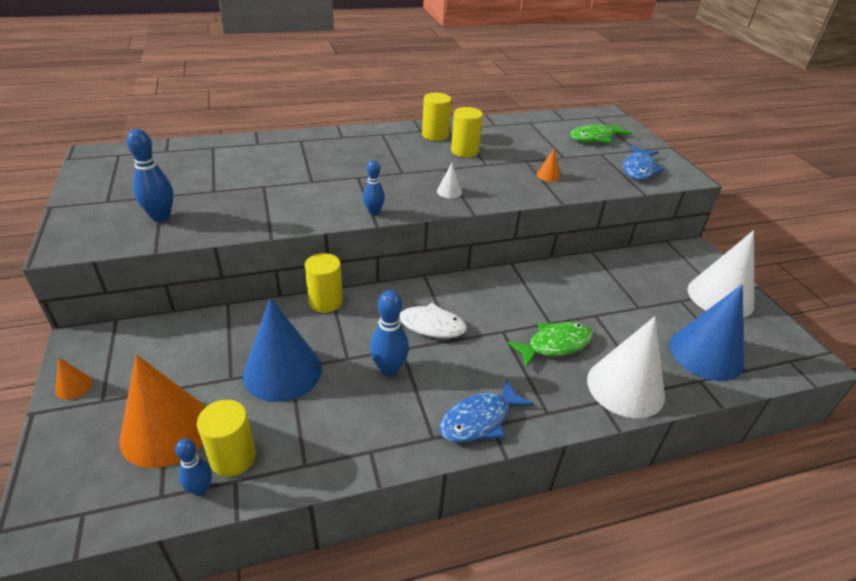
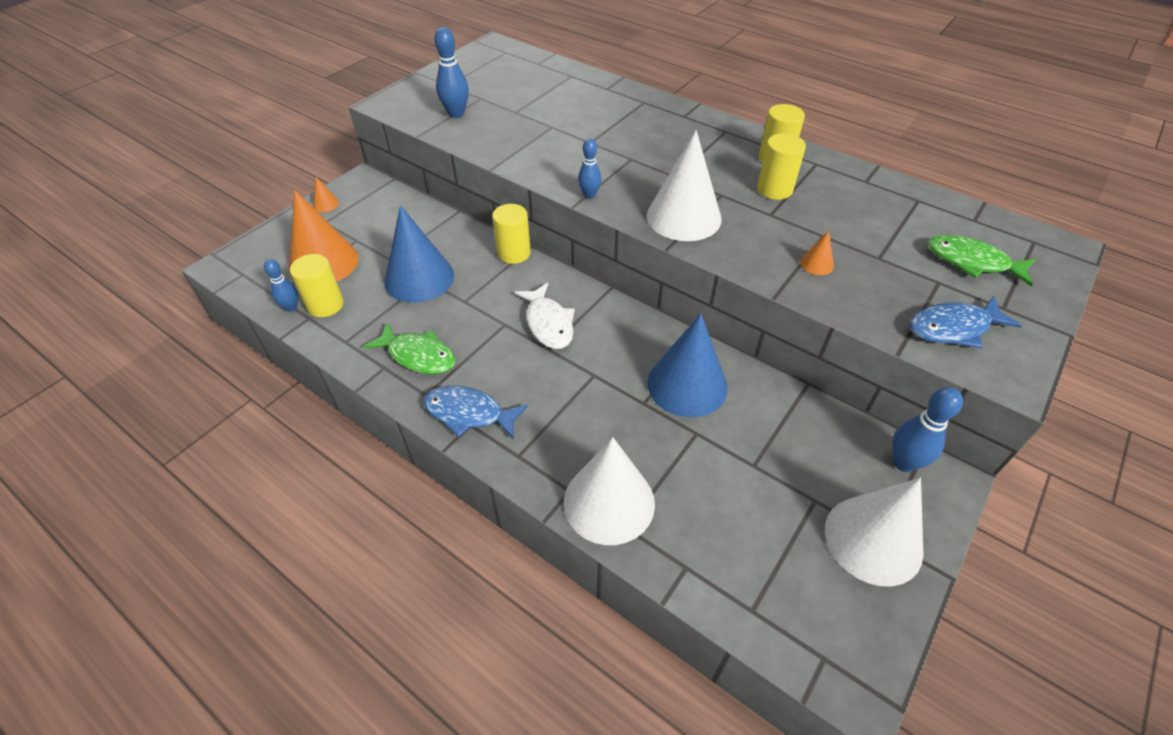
camera: 55 degrees right, 10 degrees up
blue bowling pin [370,290,409,376] -> blue bowling pin moved to [892,387,963,472]
white cone [437,163,462,199] -> white cone [647,130,721,241], size x2.44
green fish [507,322,593,368] -> green fish moved to [363,322,456,374]
blue cone [669,284,744,381] -> blue cone moved to [647,314,728,417]

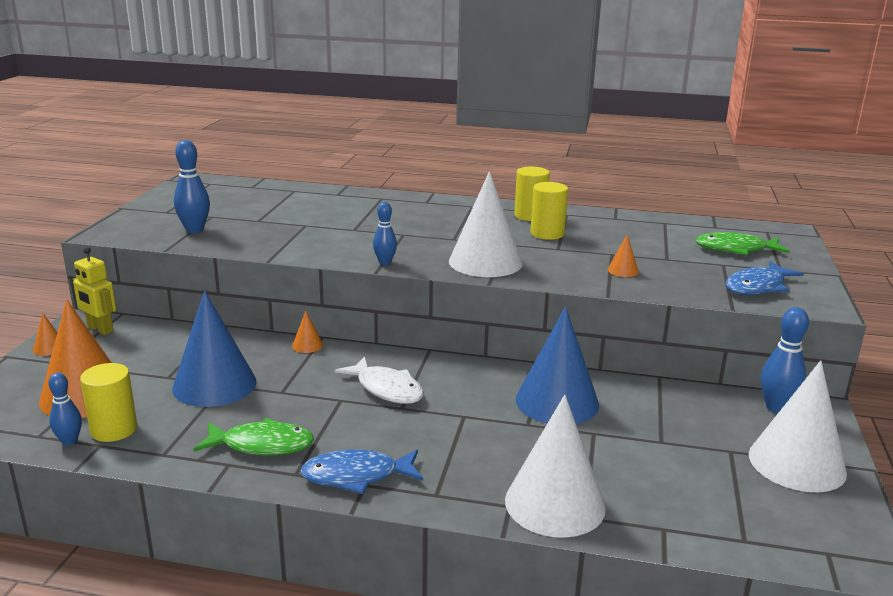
camera: 25 degrees left, 25 degrees down
yellow cylinder [492,204,531,264] -> orange cone [292,311,323,353]
none -> yellow robot [73,247,116,335]

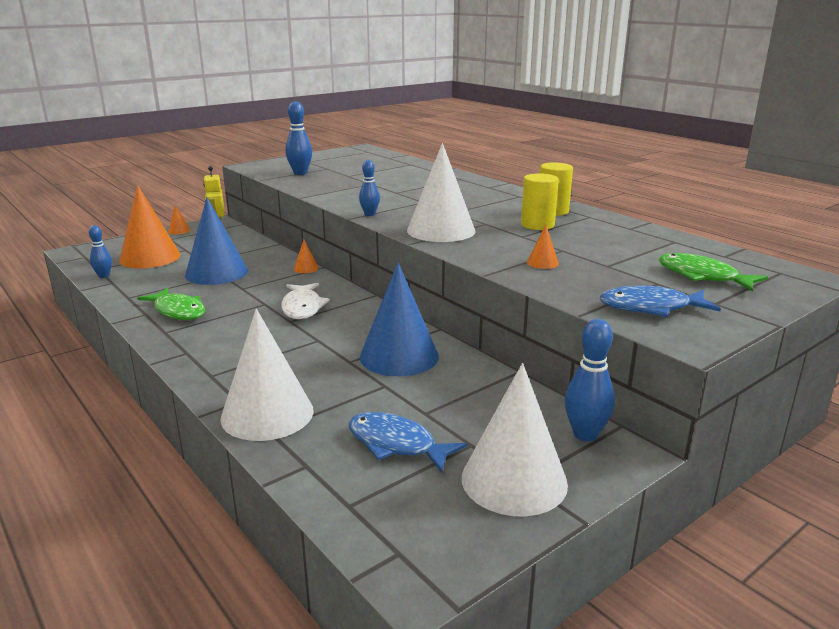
camera: 40 degrees right, 0 degrees up
yellow cylinder [80,363,137,442] -> none
blue fish [300,449,423,494] -> blue fish moved to [348,412,467,473]

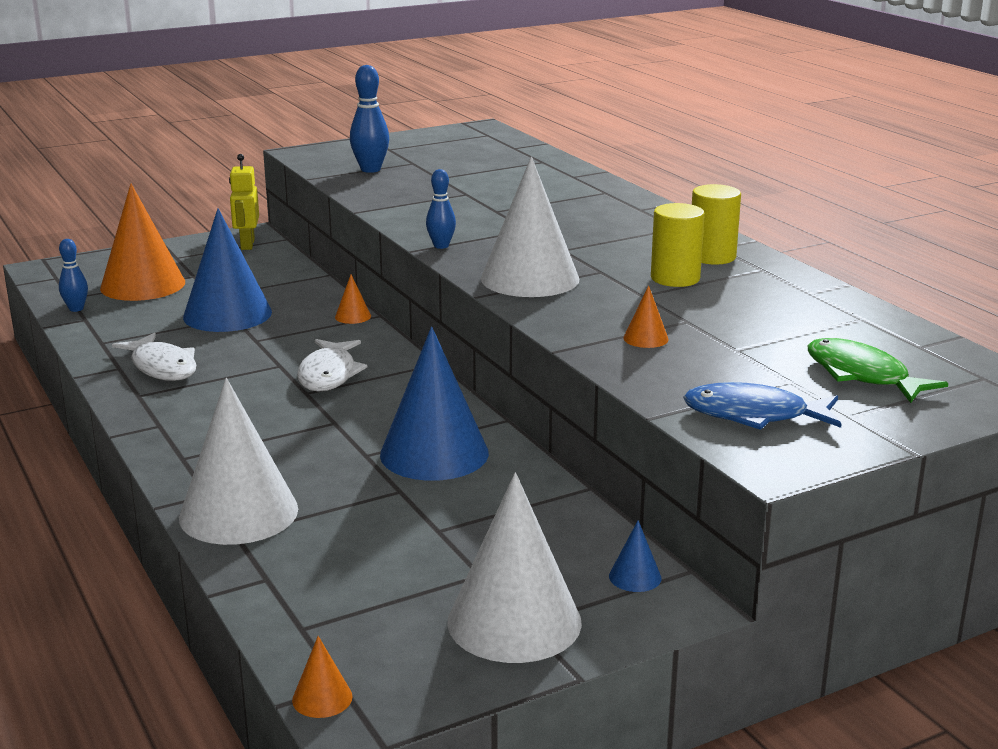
camera: 10 degrees right, 0 degrees up
green fish [137,288,205,320] -> white fish [112,333,197,381]
orange cone [168,205,190,234] -> orange cone moved to [292,636,352,718]
blue fish [348,412,467,473] -> none
blue bowling pin [565,319,615,442] -> blue cone [609,520,661,592]

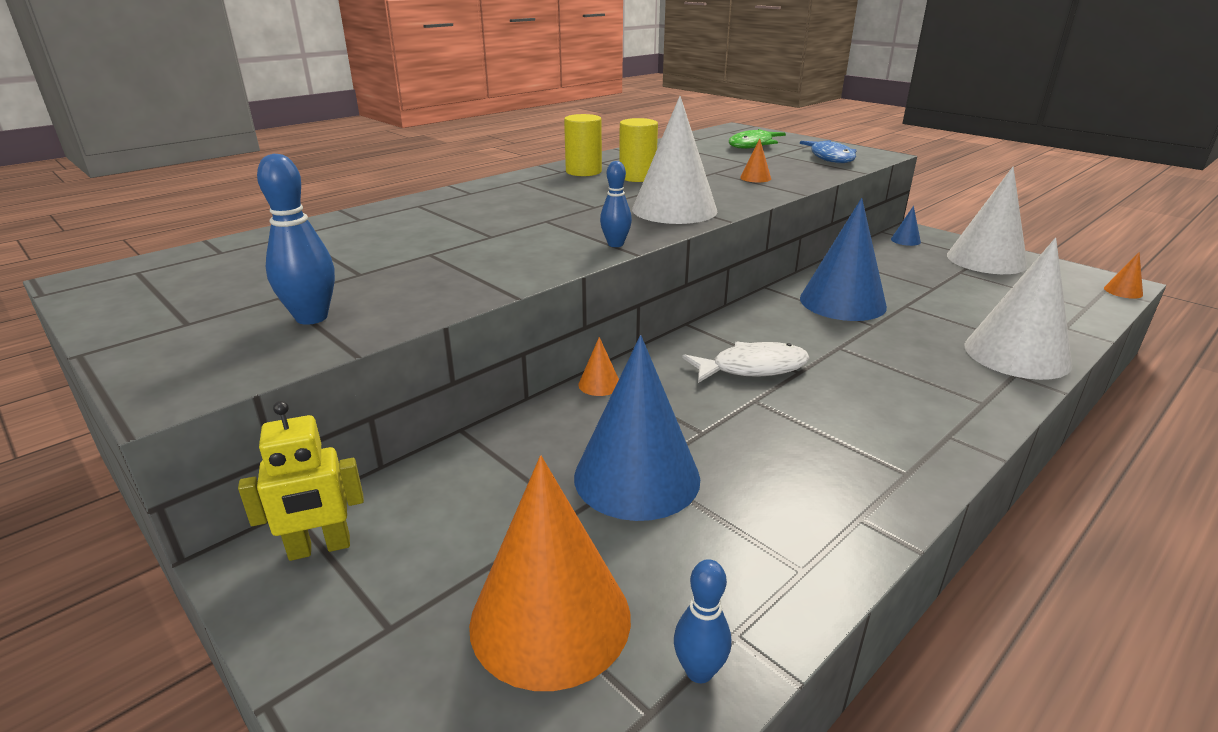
camera: 105 degrees left, 5 degrees up
white fish [112,333,197,381] -> none

